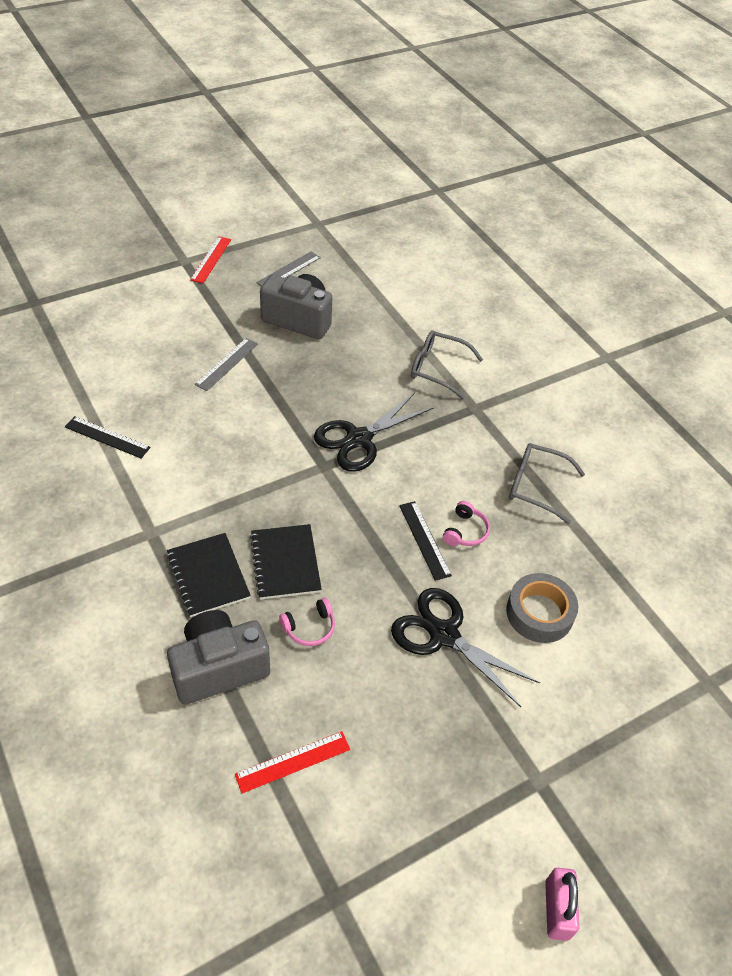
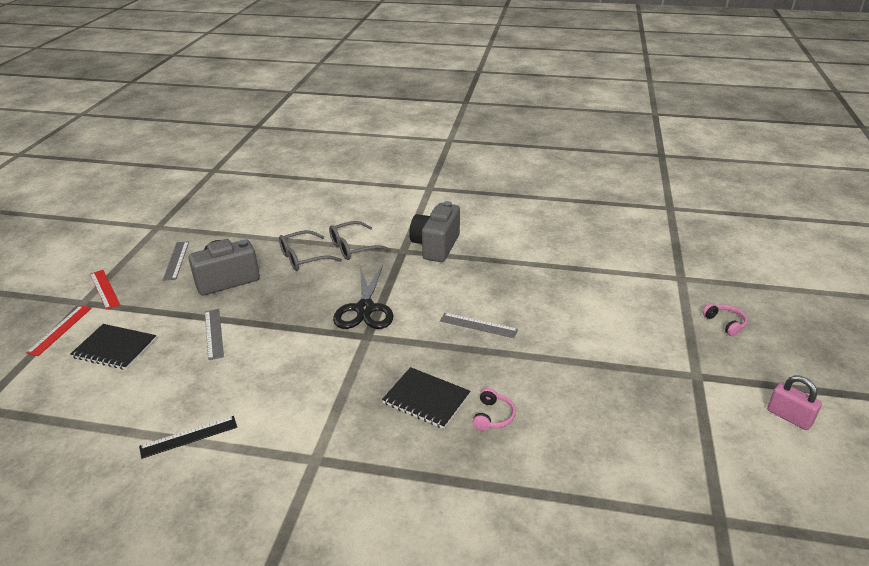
camera: 45 degrees left, 15 degrees down
black notebook [166,533,251,617] -> black notebook moved to [70,324,157,370]
grey camera [167,610,270,705] -> grey camera moved to [409,201,460,262]
red ruler [235,731,350,794] -> red ruler moved to [26,305,92,356]
black scissors [391,588,540,707] -> none
black ruler [399,501,452,581] -> grey ruler [440,313,518,338]
pink headphones [443,501,490,546] -> pink headphones moved to [703,304,747,336]
grey tape [506,573,578,643] -> none
grey glasses [509,443,585,524] -> grey glasses moved to [279,230,342,271]

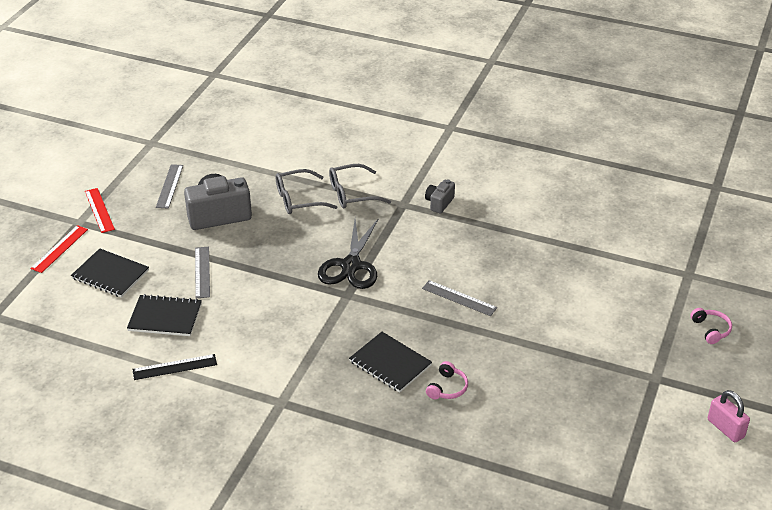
camera: 10 degrees right, 5 degrees up
grey camera [409,201,460,262] -> grey camera [425,180,455,214], size x0.52
none -> black notebook [127,294,202,336]

